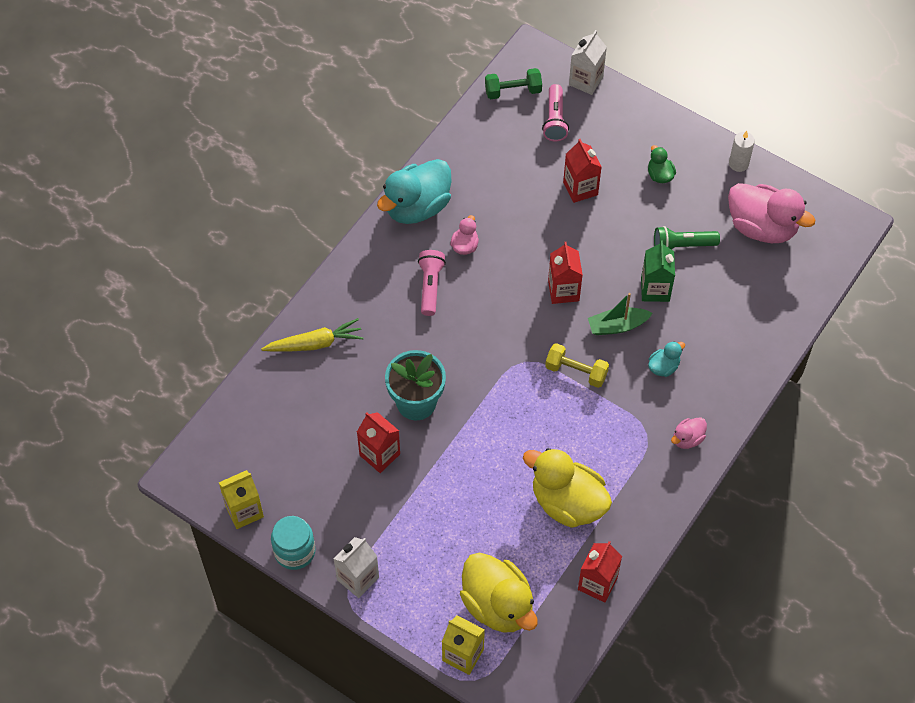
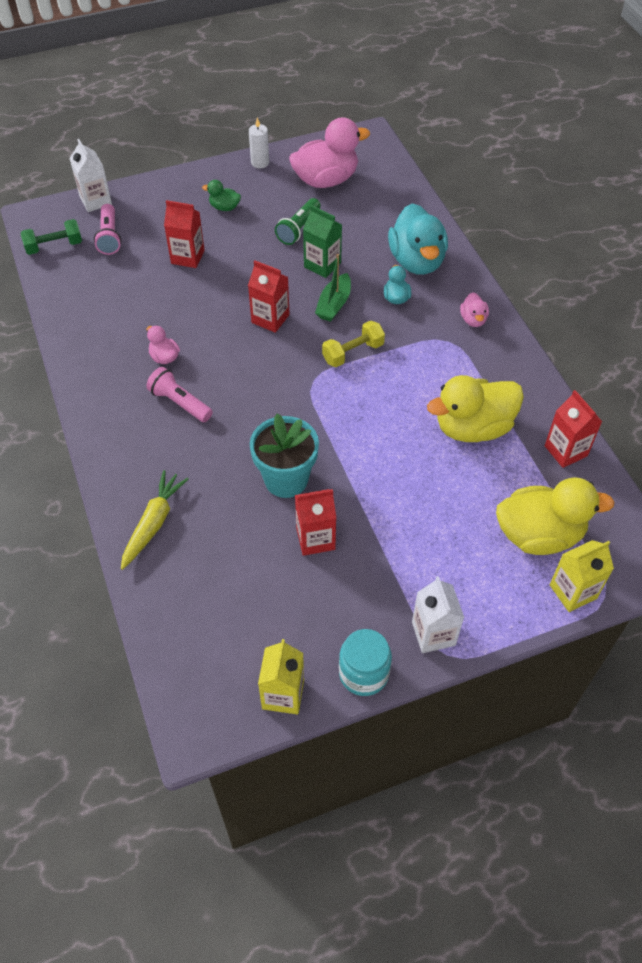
camera: 55 degrees left, 5 degrees down
turquoise duck [377,159,452,224] -> turquoise duck moved to [388,203,448,275]
green dumbbell [485,68,542,99] -> green dumbbell turned 45 degrees clockwise [21,219,82,255]
pink flashlight [542,84,569,141] -> pink flashlight turned 45 degrees clockwise [94,204,121,255]

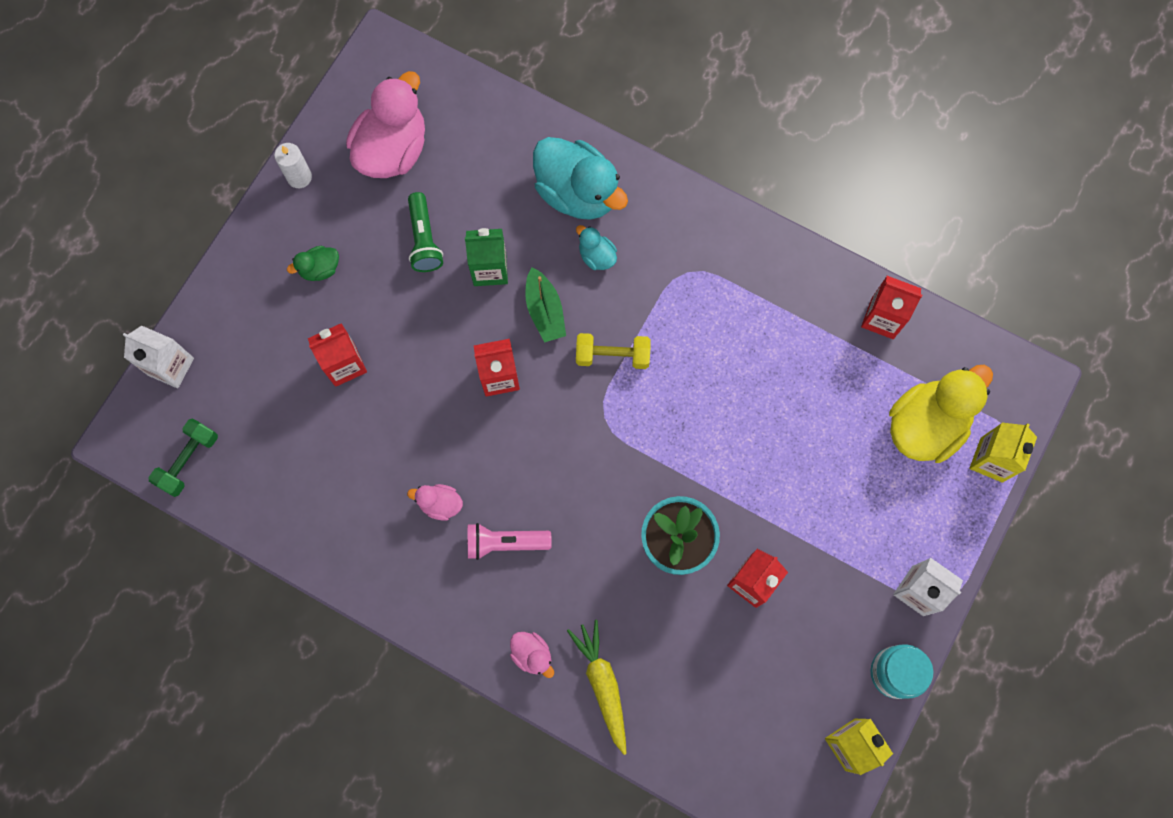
camera: 40 degrees left, 20 degrees up
pink flashlight [94,204,121,255] -> none
yellow dumbbell [322,320,385,367] -> yellow dumbbell turned 75 degrees clockwise [576,333,651,369]
yellow duck [427,375,524,442] -> none
pink duck [460,292,489,327] -> pink duck moved to [510,632,554,678]

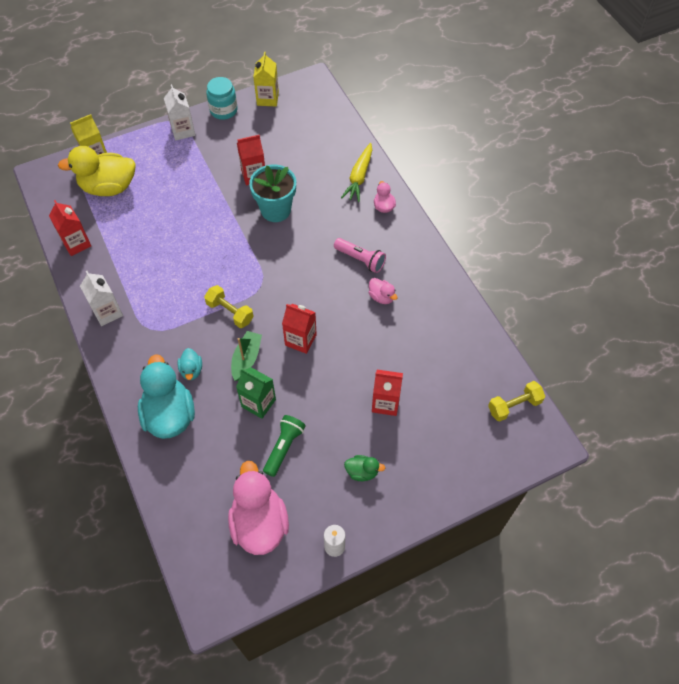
camera: 145 degrees left, 15 degrees down
white carton [123,326,194,388] -> white carton moved to [80,271,123,326]
green dumbbell [148,418,218,497] -> yellow dumbbell [488,381,545,422]
pink duck [346,71,425,178] -> pink duck turned 105 degrees clockwise [228,461,289,555]

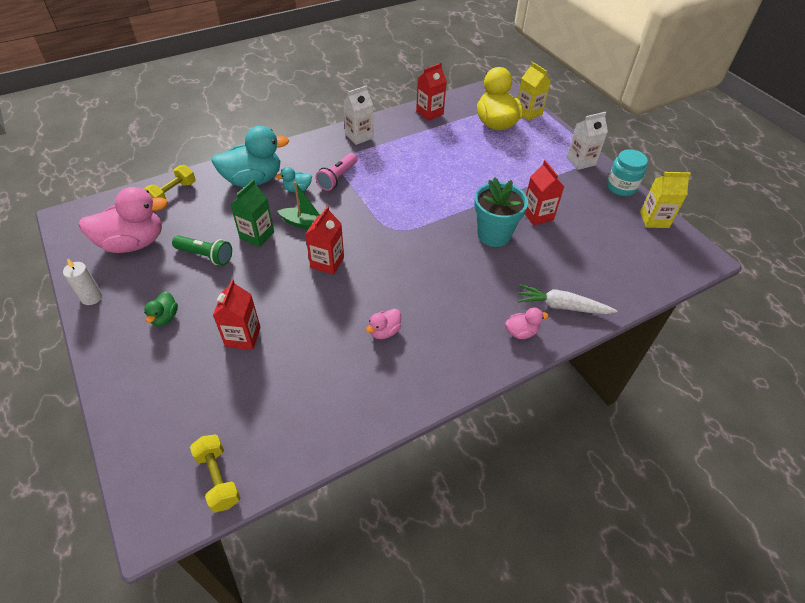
camera: 85 degrees right, 10 degrees down
yellow dumbbell [204,285,254,328] -> yellow dumbbell moved to [144,165,196,199]
pink flashlight [334,238,386,273] -> pink flashlight moved to [315,153,357,191]
yellow carrot [341,143,372,202] -> white carrot [518,284,617,314]

